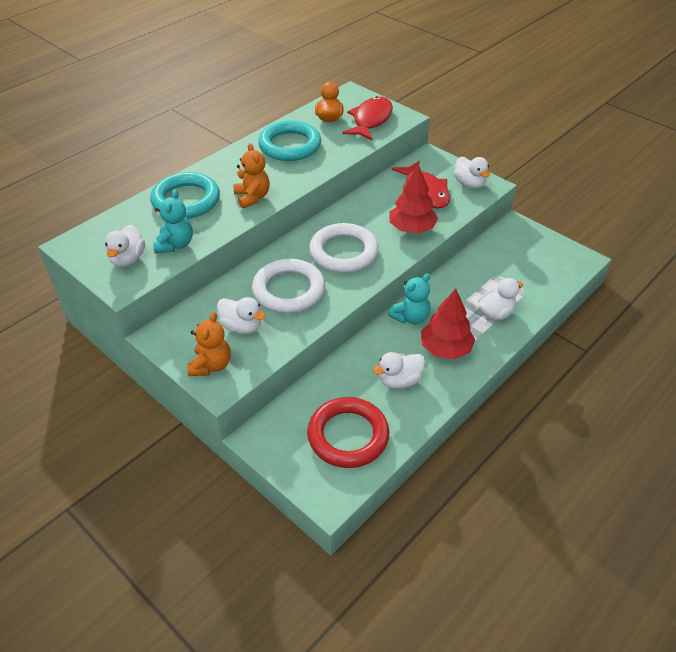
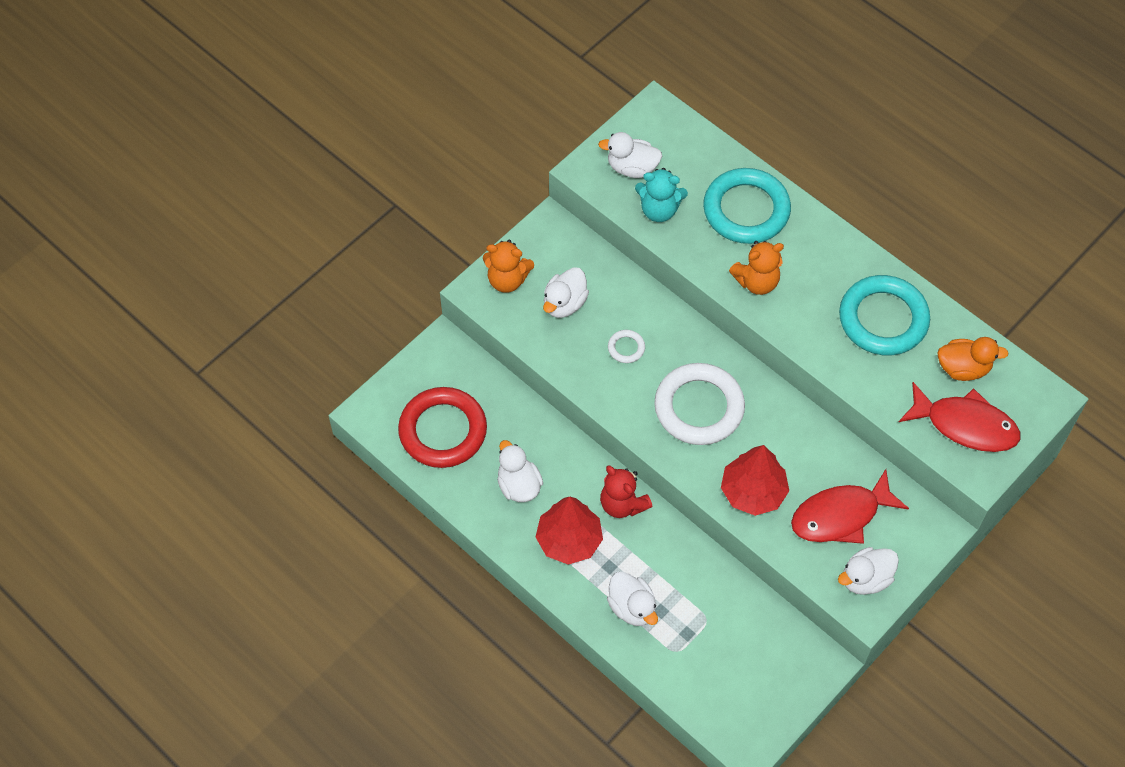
camera: 90 degrees right, 15 degrees up
white ring [252,259,325,313] -> white ring [608,330,645,363], size x0.42
turquoise teddy bear [388,273,430,324] -> red teddy bear [600,466,653,518]

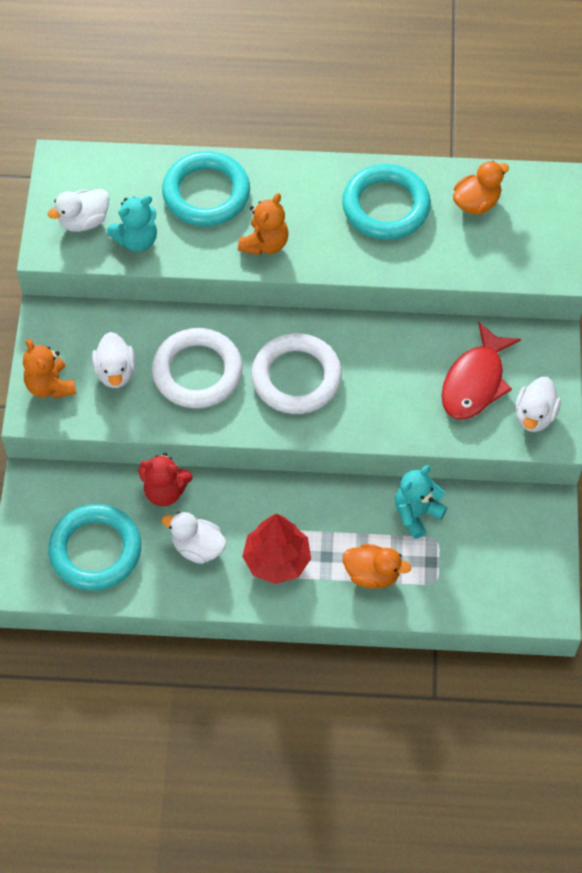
camera: 40 degrees left, 0 degrees up
red ring [398,387,487,468] -> turquoise ring [48,504,141,590]
orange teddy bear [483,240,534,293] -> orange teddy bear turned 90 degrees clockwise [23,339,76,399]
red teddy bear [600,466,653,518] -> red teddy bear moved to [138,453,193,506]
white duck [607,571,658,626] -> orange duck [343,544,411,588]
white ring [608,330,645,363] -> white ring [152,328,243,408], size x2.36
red tree [721,445,789,516] -> none
red fish [899,382,1020,452] -> none
none -> turquoise teddy bear [395,465,448,539]

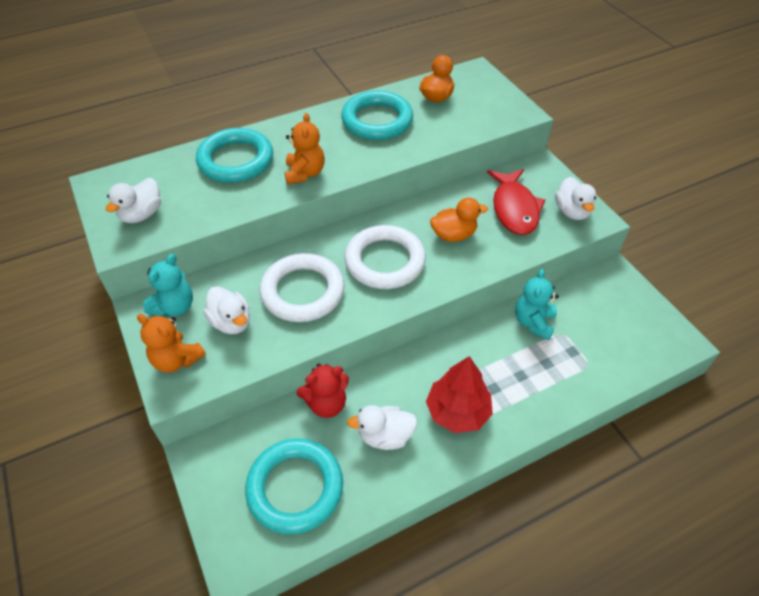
camera: 30 degrees left, 10 degrees down
turquoise teddy bear [107,196,157,252] -> turquoise teddy bear moved to [143,254,193,318]
orange duck [343,544,411,588] -> orange duck moved to [430,198,488,242]

